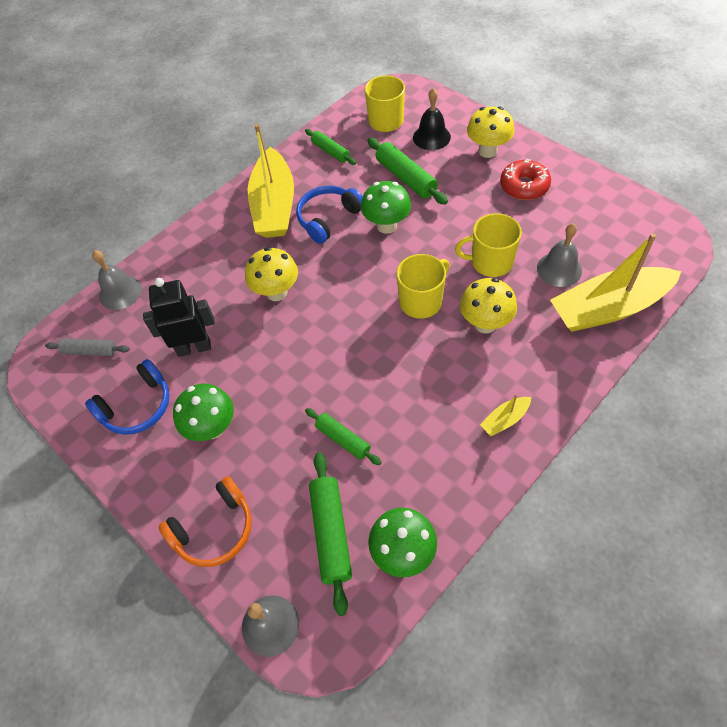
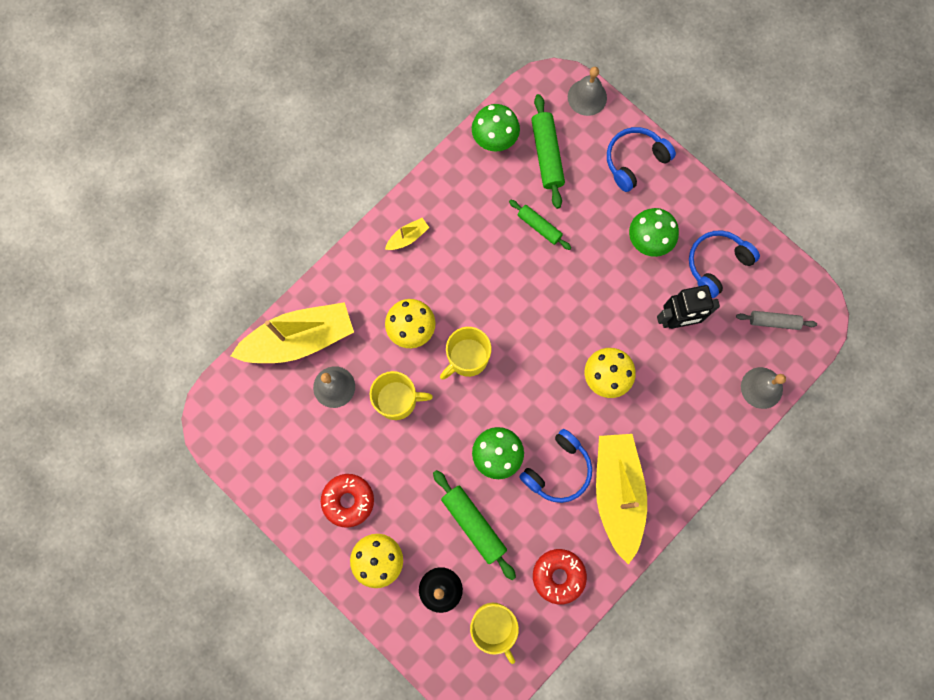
camera: 175 degrees right, 20 degrees up
orange headphones [158,476,252,567] -> blue headphones [607,127,676,192]
green rolling pin [305,129,356,165] -> red donut [533,549,587,604]

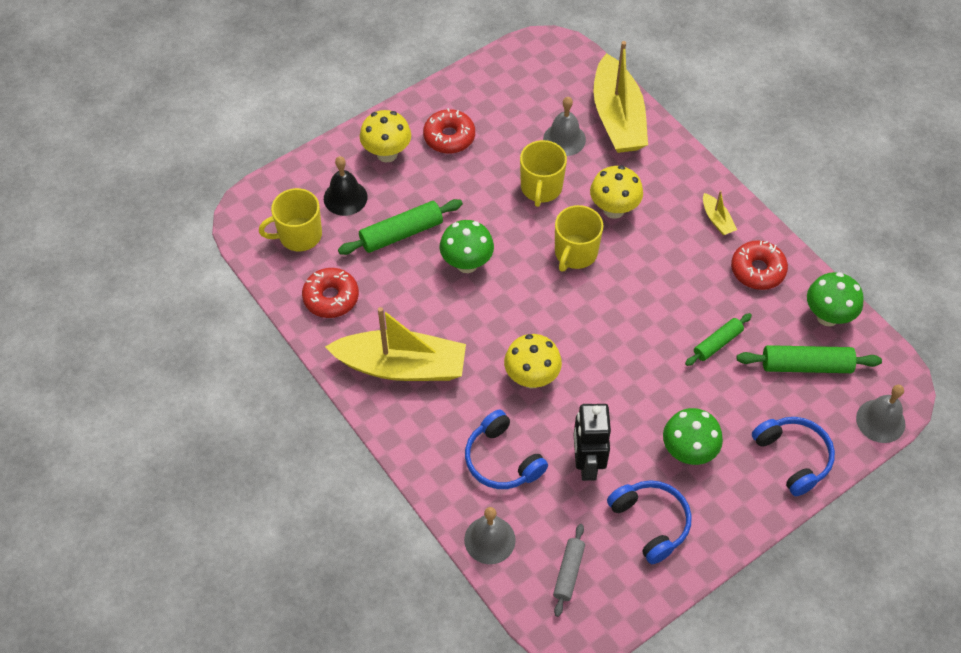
camera: 100 degrees right, 20 degrees down
yellow mug [440,327,491,380] -> yellow mug turned 120 degrees counterclockwise [555,205,604,271]
blue headphones [519,429,592,503] -> blue headphones moved to [465,410,548,489]
none -> red donut [731,240,788,290]

